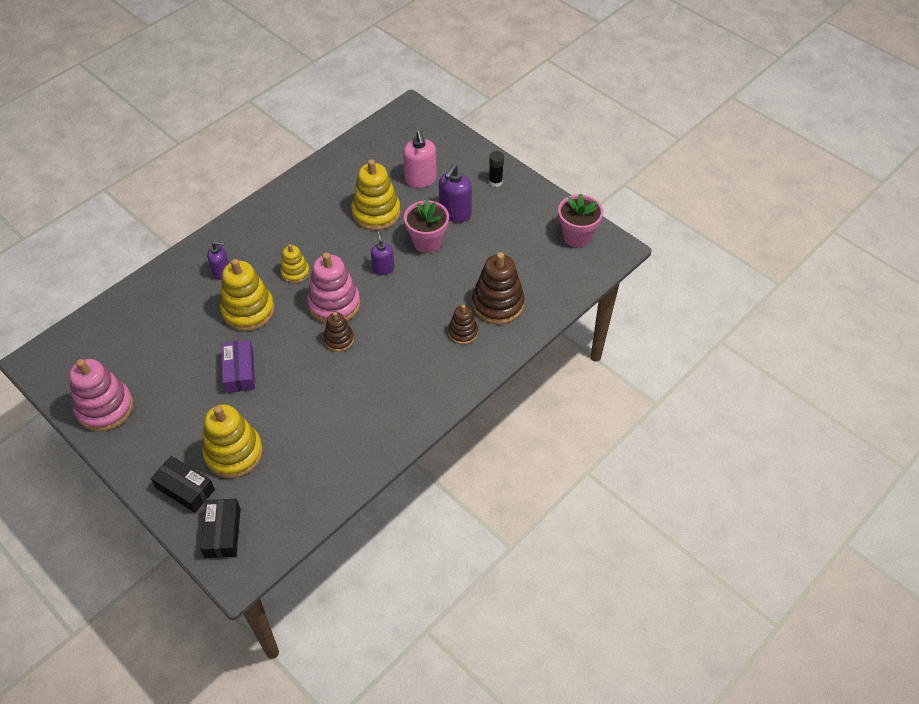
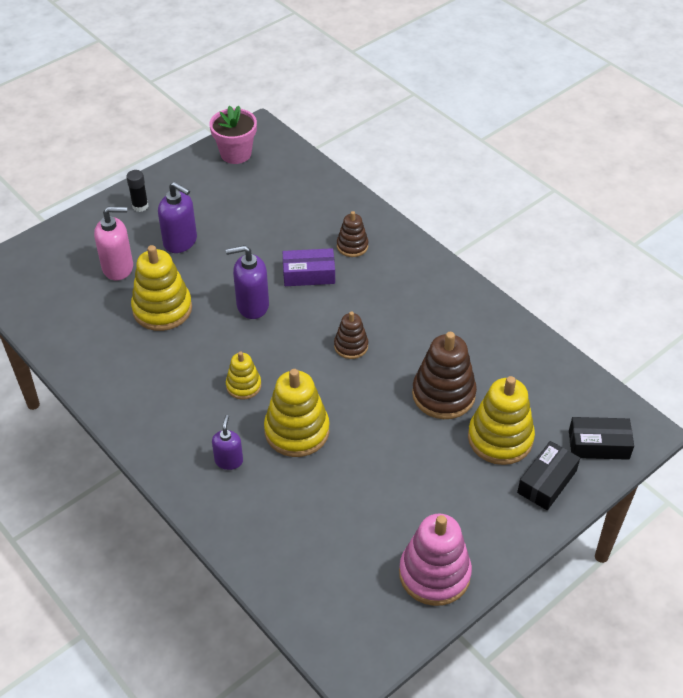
camera: 85 degrees left, 5 degrees down
purple box [222,340,255,393] -> purple box moved to [283,248,335,286]
pink stacking toy [307,252,360,324] -> none
purple soap dispenser [371,231,394,275] -> purple soap dispenser [226,245,269,319], size x1.58
pink flower pot [404,199,449,253] -> none
brown stacking toy [472,252,525,324] -> brown stacking toy moved to [412,332,477,419]

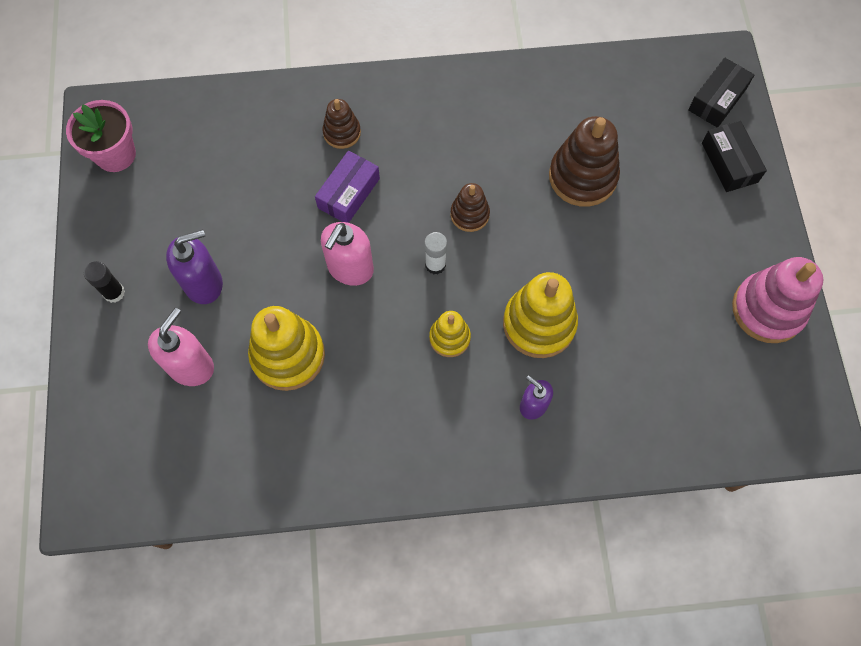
camera: 55 degrees left, 20 degrees up
purple soap dispenser [226,245,269,319] -> pink soap dispenser [321,222,374,286]
yellow stacking toy [468,376,535,465] -> none
none -> white glue stick [424,232,447,274]

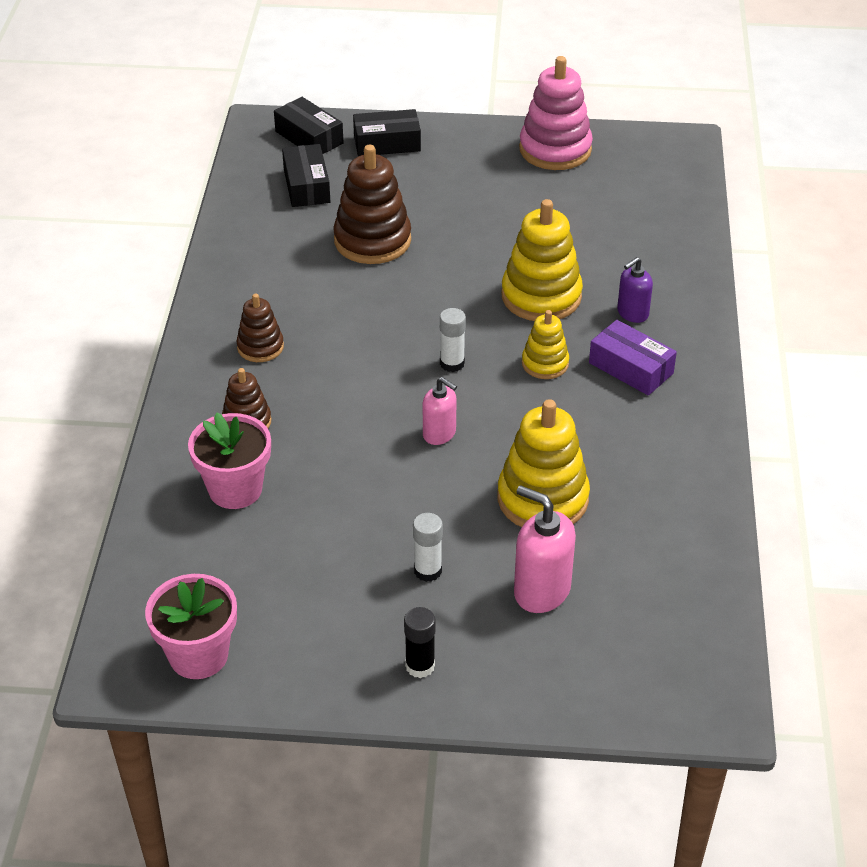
camera: 80 degrees left, 25 degrees down
purple soap dispenser [166,229,223,304] -> white glue stick [413,513,443,582]
purple box [315,151,380,223] -> purple box moved to [589,320,677,396]
pink soap dispenser [321,222,374,286] -> pink soap dispenser [423,377,457,445], size x0.63
brown stacking toy [451,183,490,232] -> brown stacking toy moved to [236,293,284,362]
none -> pink flower pot [188,412,271,509]
none -> black box [282,144,330,207]

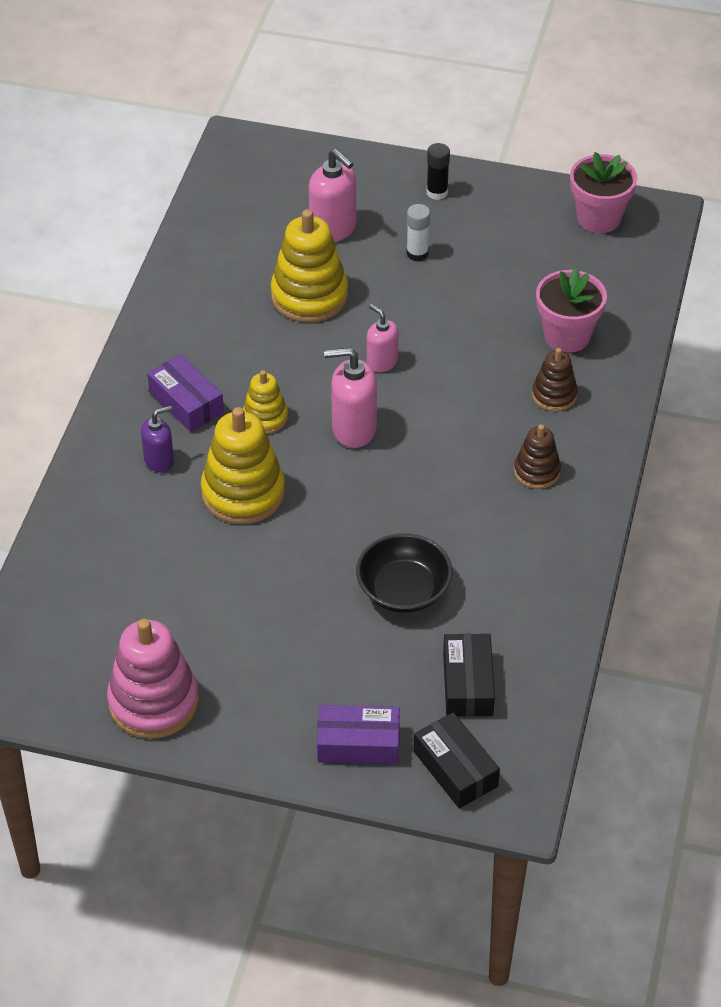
camera: 170 degrees left, 5 degrees up
brown stacking toy [333,145,411,264] -> black bowl [356,533,452,613]
black box [353,109,421,156] -> purple box [317,705,400,765]
white glue stick [440,308,466,372] -> pink soap dispenser [324,347,377,448]

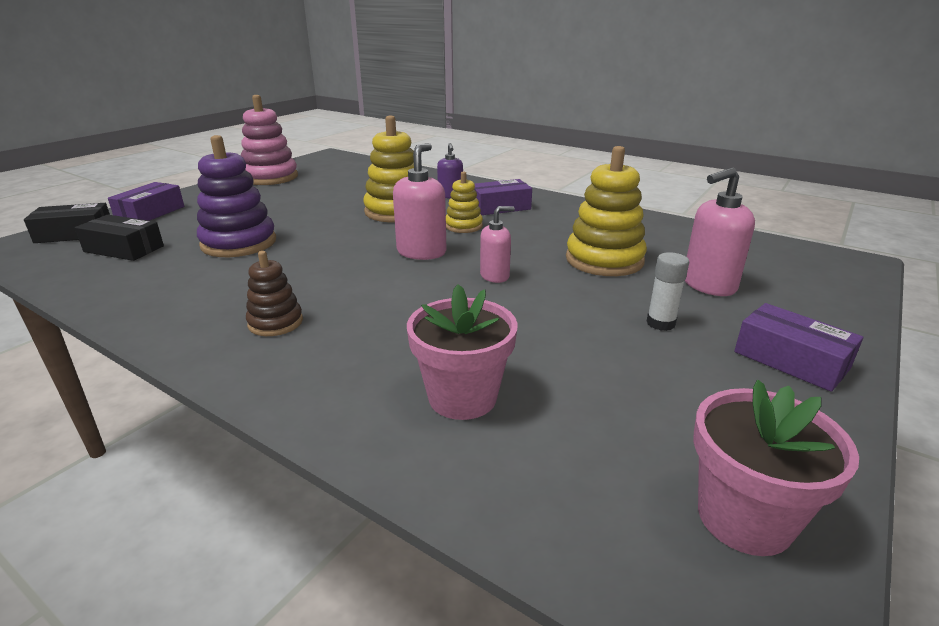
camera: 110 degrees right, 20 degrees down
black bowl [356,533,452,613] -> purple stacking toy [197,135,276,257]
black glue stick [426,143,450,200] -> purple box [734,303,863,392]
brown stacking toy [532,348,578,412] -> none

